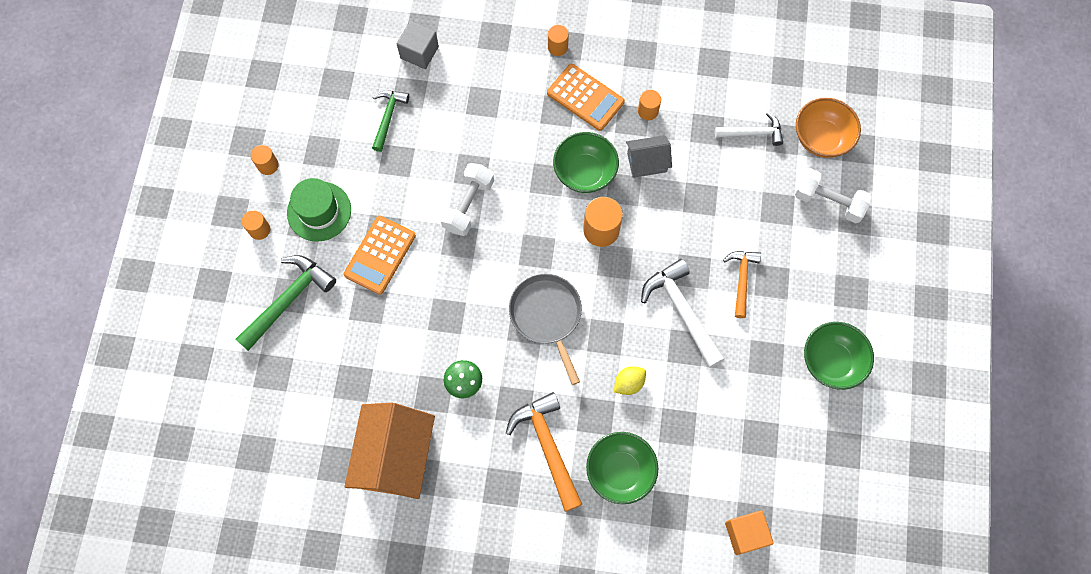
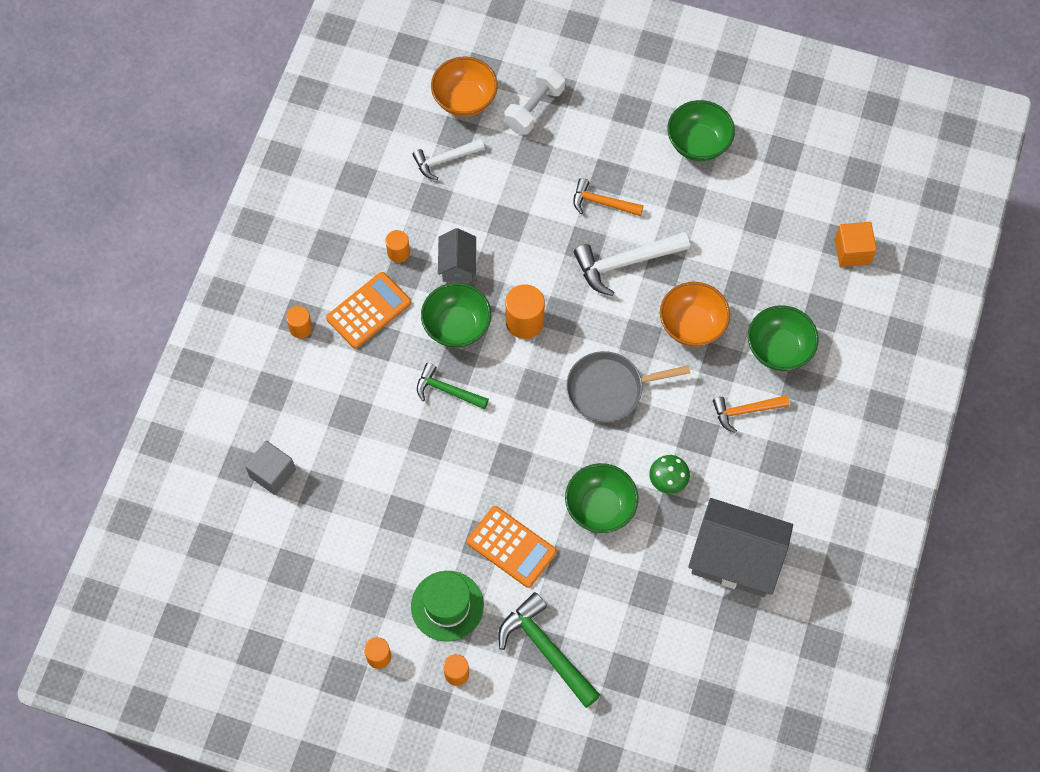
camera: 80 degrees left, 5 degrees down
orange house [345,403,435,499] -> grey house [688,498,793,597]
green hammer [372,91,409,152] -> green hammer moved to [417,363,489,410]
white dumbbell [440,163,494,236] -> none
orange hammer [506,392,583,512] -> orange hammer [713,395,790,433], size x0.64
yellow lemon [614,366,646,395] -> orange bowl [660,282,730,347]
white hammer [715,112,783,146] -> white hammer turned 120 degrees counterclockwise [412,139,485,180]
none -> green bowl [565,463,638,533]

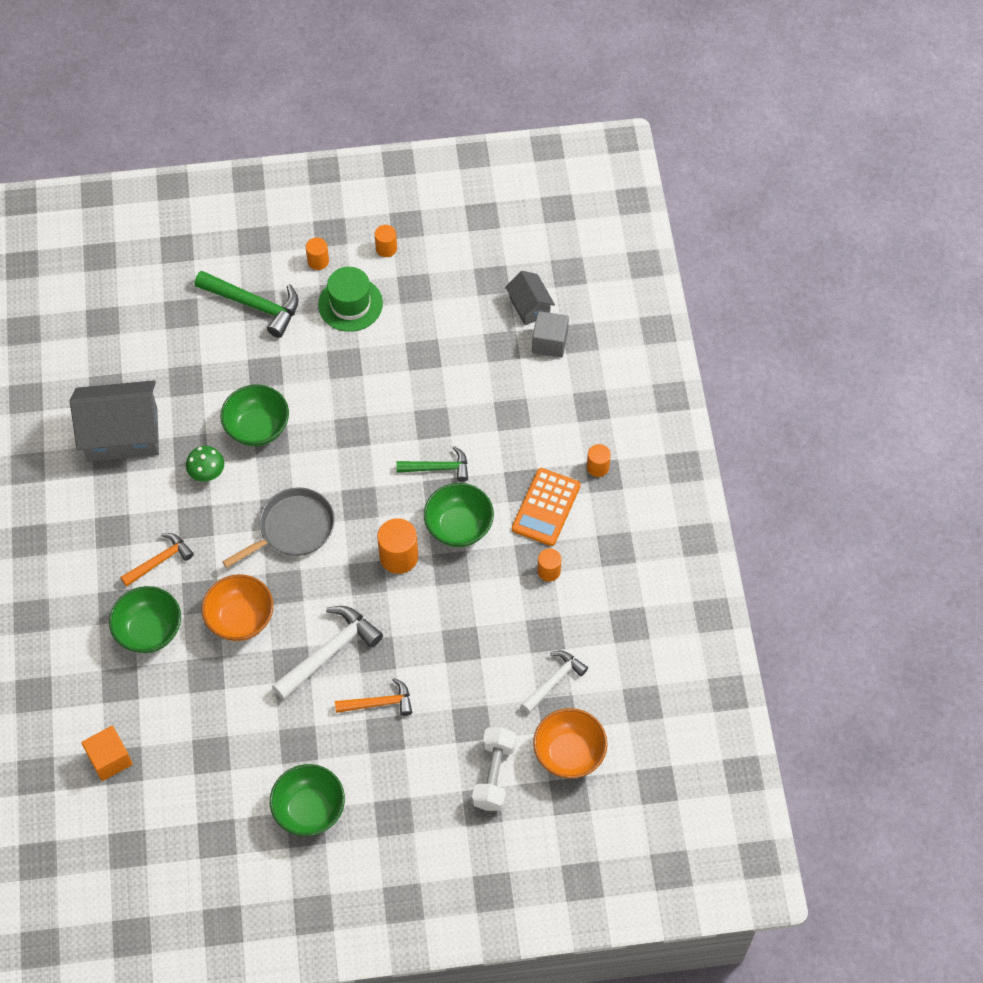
camera: 155 degrees right, 5 degrees down
grey house [438,228,476,282] -> grey house moved to [505,271,555,325]
orange calculator [467,506,557,588] -> none

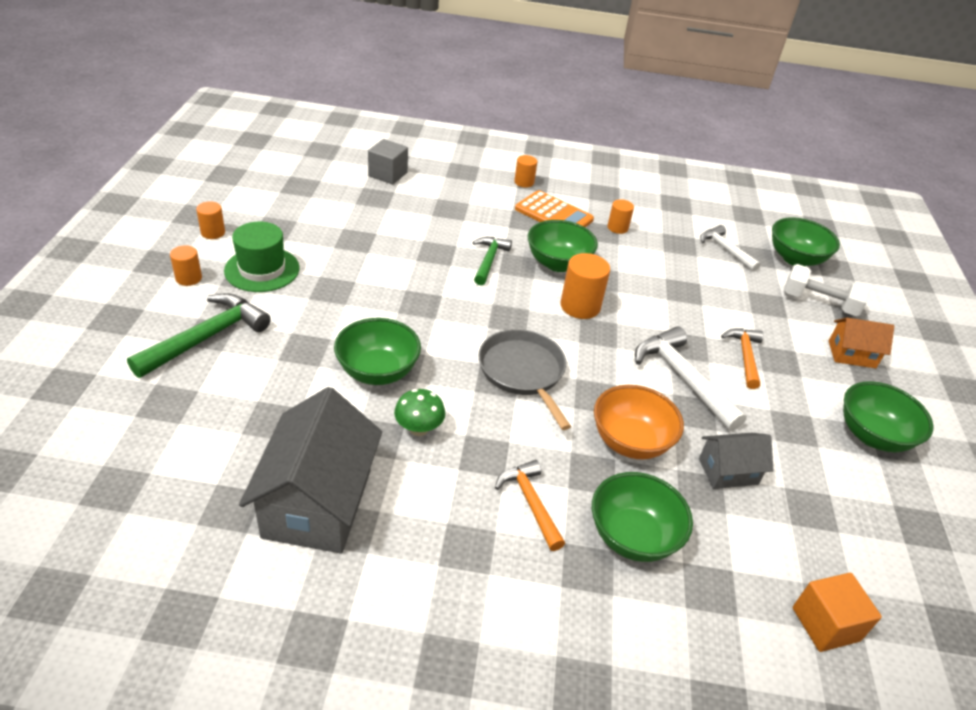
camera: 80 degrees left, 20 degrees down
grey house [505,271,555,325] -> grey house moved to [699,433,773,489]
orange bowl [533,708,608,779] -> green bowl [772,217,840,266]
none -> orange house [829,318,894,368]

